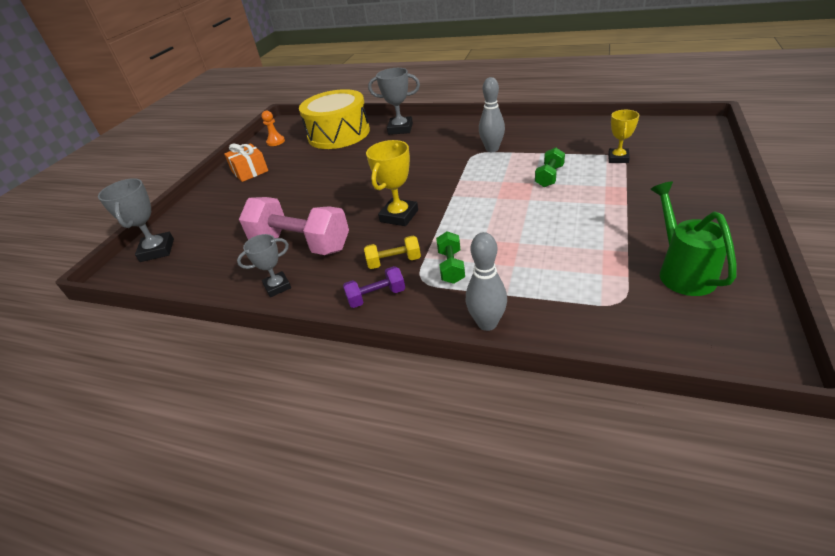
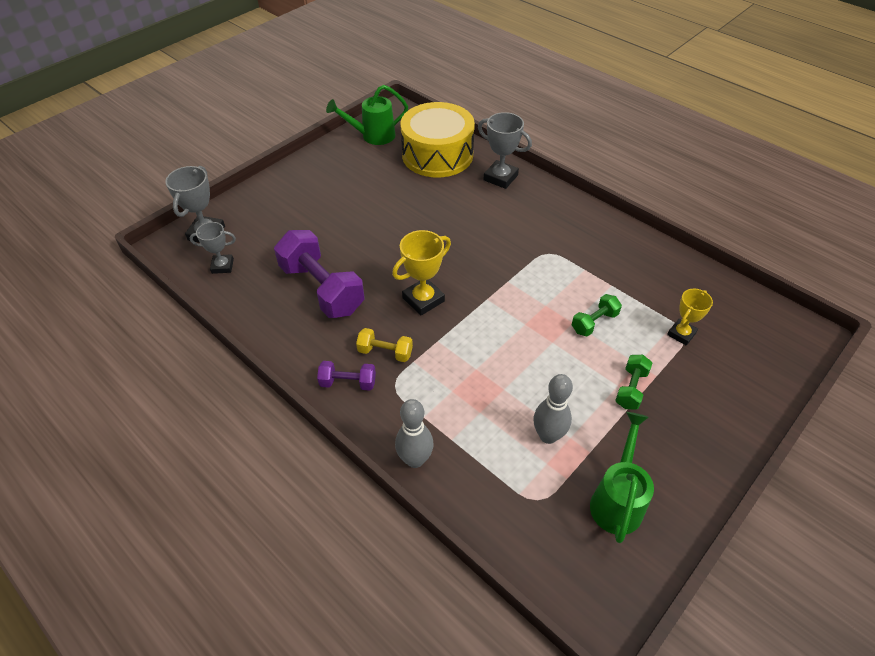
camera: 20 degrees right, 10 degrees up
orange gift [224,143,268,182] -> none
grey trophy [237,234,291,297] -> grey trophy moved to [189,222,236,274]
pink dumbbell [239,197,349,255] -> purple dumbbell [274,230,365,318]
orange pawn [261,111,285,146] -> green watering can [326,85,408,145]
green dumbbell [436,231,465,284] -> green dumbbell moved to [615,355,652,409]
grey bowling pin [479,77,505,152] -> grey bowling pin moved to [534,374,573,444]

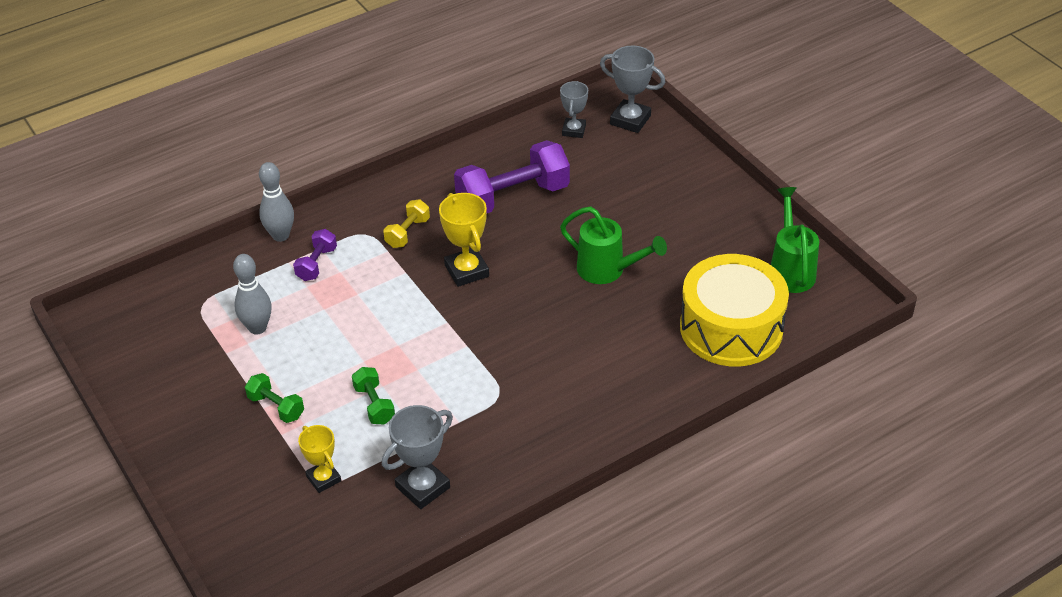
camera: 105 degrees right, 5 degrees down
purple dumbbell [317,361,376,391] -> purple dumbbell moved to [293,229,337,281]
grey trophy [478,112,532,189] -> grey trophy moved to [382,405,453,509]
green watering can [590,412,654,543] -> green watering can moved to [560,207,667,284]

